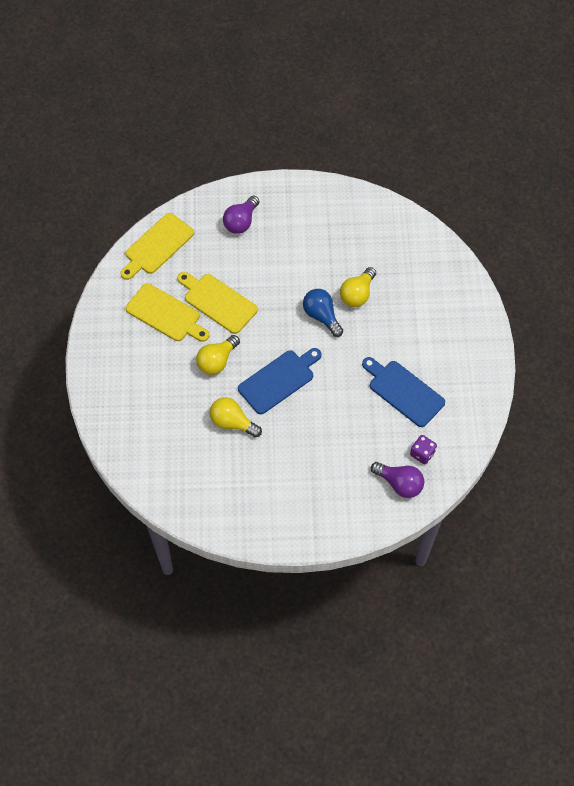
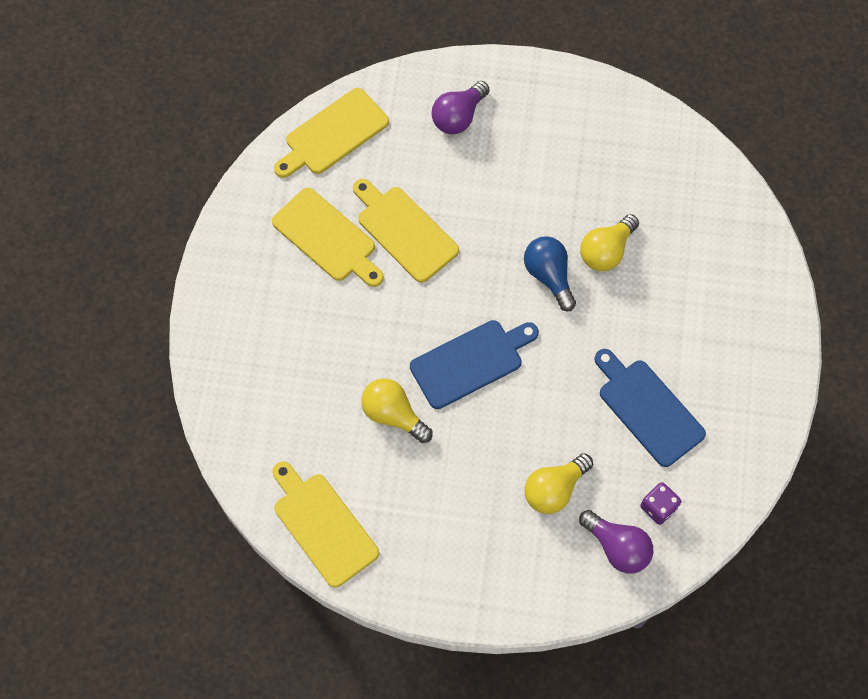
camera: 10 degrees right, 5 degrees up
yellow light bulb [196,335,240,375] -> yellow light bulb moved to [524,453,593,514]
none -> yellow cutting board [273,461,379,588]

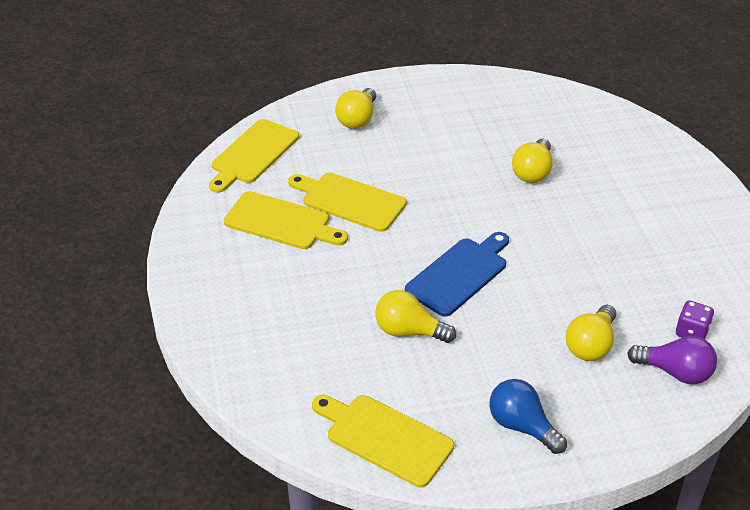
camera: 20 degrees left, 25 degrees down
purple light bulb [431,81,490,134] -> yellow light bulb [335,88,376,129]
blue light bulb [524,236,576,311] -> blue light bulb moved to [489,379,567,454]
blue cutting board [594,349,706,467] -> none

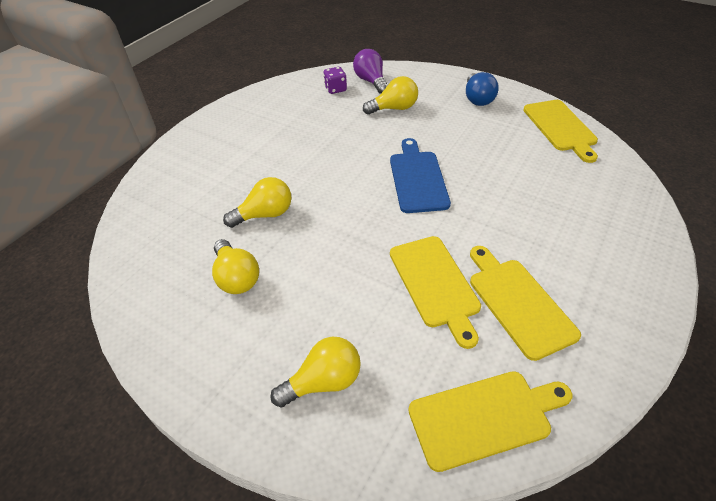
camera: 135 degrees left, 5 degrees up
yellow light bulb [375,290,456,343] -> yellow light bulb moved to [212,239,259,294]
blue cutting board [405,232,509,317] -> blue cutting board turned 90 degrees clockwise [390,138,451,213]

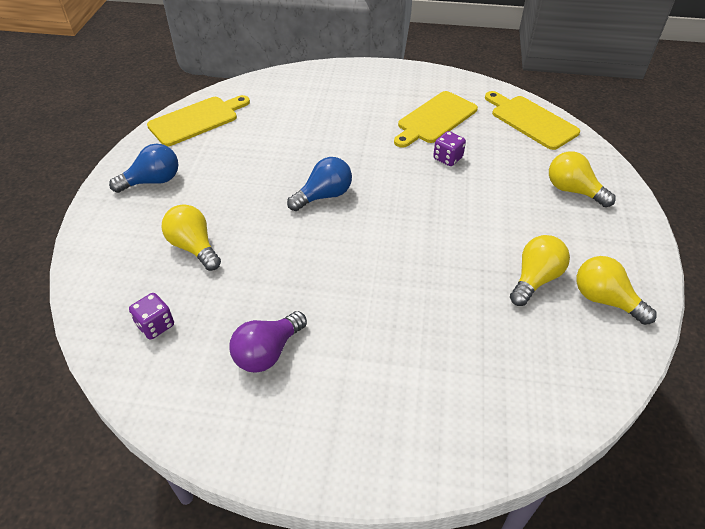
camera: 115 degrees left, 0 degrees up
yellow light bulb [223,177,291,228] -> yellow light bulb moved to [576,256,656,325]
purple light bulb [353,49,388,94] -> purple light bulb moved to [230,311,307,373]
blue cutting board [390,138,451,213] -> blue light bulb [287,157,352,211]
yellow cutting board [390,236,481,349] -> purple dice [433,131,466,166]

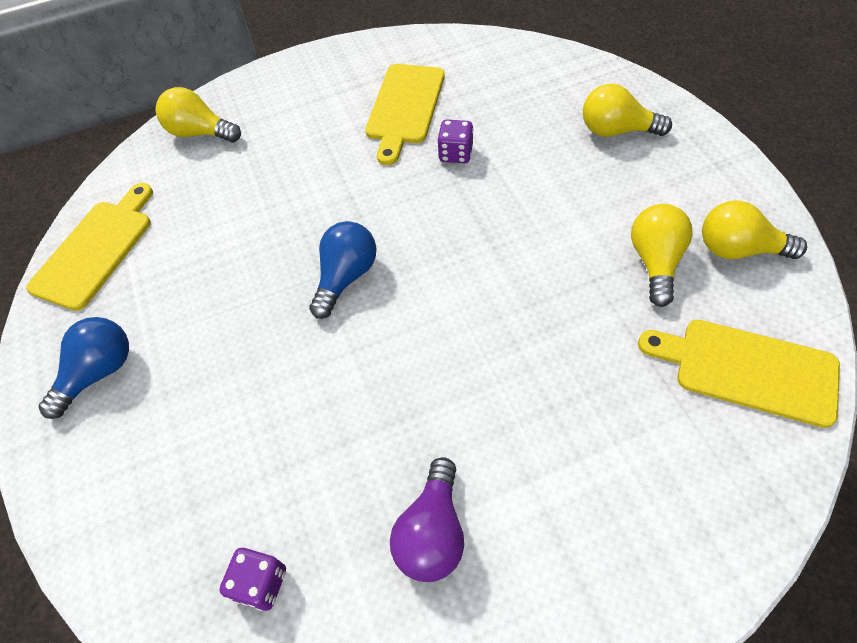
camera: 25 degrees left, 10 degrees up
yellow light bulb [162,204,221,271] -> yellow light bulb moved to [156,87,241,143]
yellow cutting board [485,91,580,150] -> yellow cutting board moved to [638,320,840,428]

